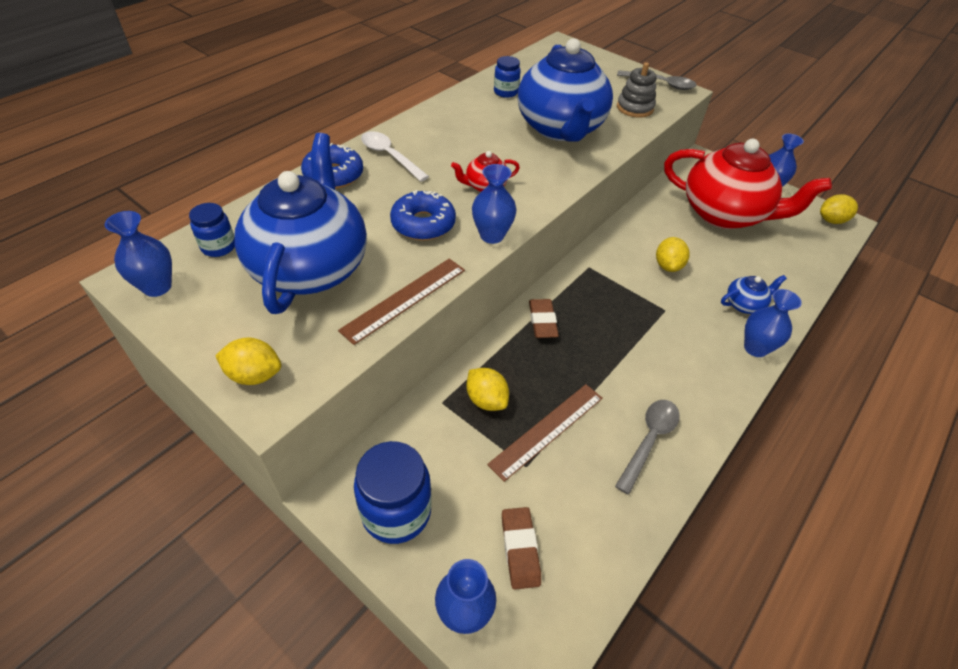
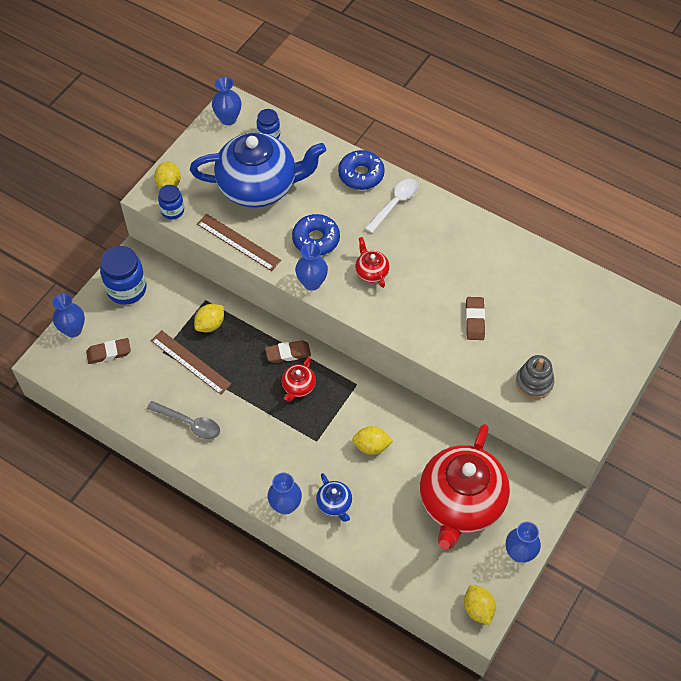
camera: 85 degrees right, 10 degrees up
blue jar [494,56,521,98] -> blue jar moved to [158,185,184,219]
blue teapot [518,38,613,142] -> brown eraser [466,297,485,340]
grey spoon [617,70,697,90] -> none
none -> red teapot [282,357,316,402]

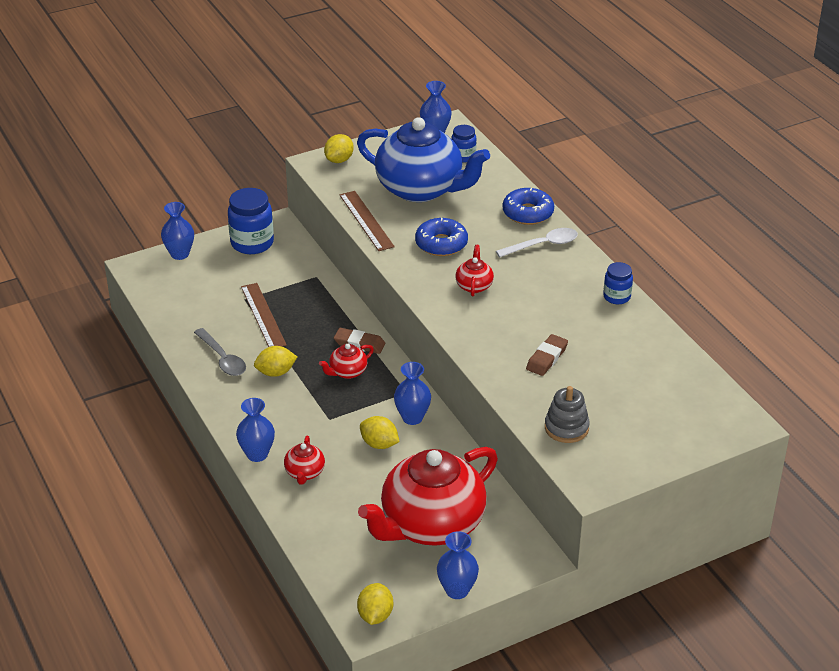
camera: 30 degrees right, 20 degrees down
brown eraser [86,338,131,364] -> none
blue jar [158,185,184,219] -> blue jar moved to [603,262,633,304]
yellow lemon [194,304,224,332] -> yellow lemon moved to [254,346,297,377]
blue vase [295,243,328,291] -> blue vase moved to [394,362,431,425]
blue teapot [316,473,352,522] -> red teapot [284,436,325,485]

